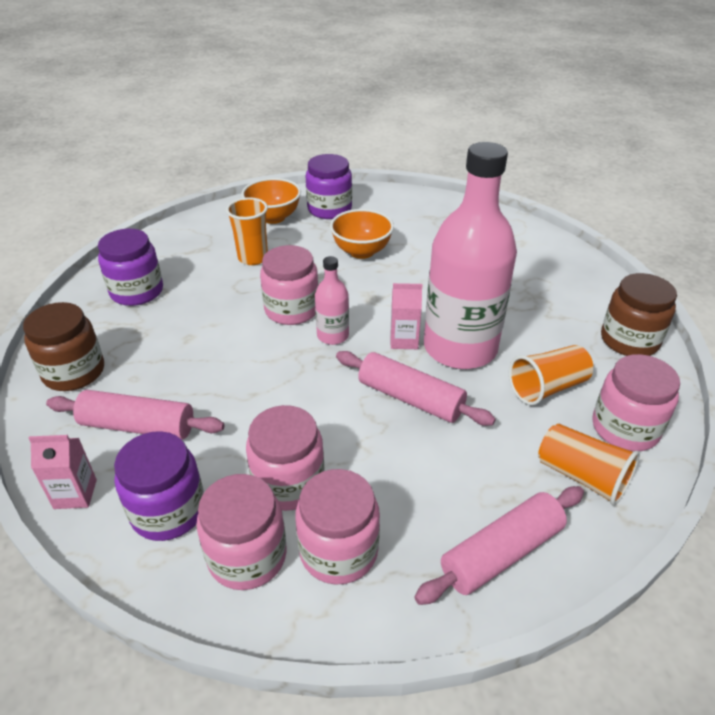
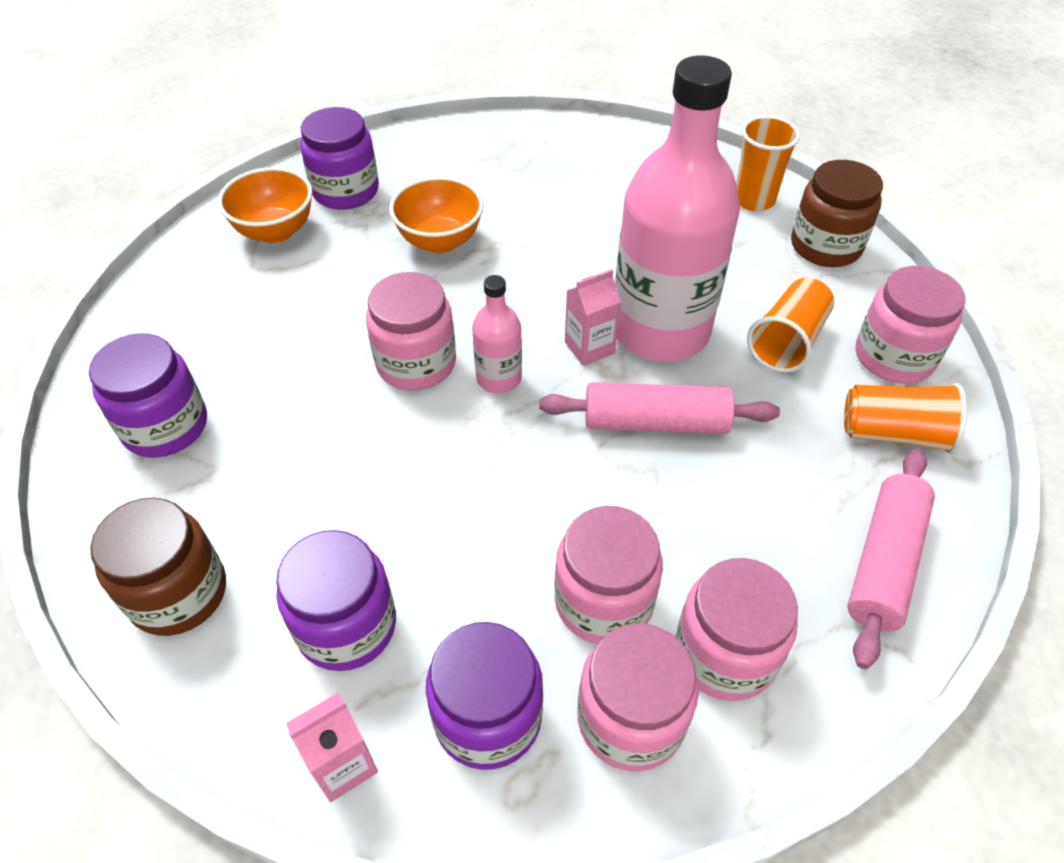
camera: 30 degrees left, 10 degrees up
pink rolling pin [46,390,224,440] -> purple jar [276,530,396,671]
orange cup [226,197,268,265] -> orange cup moved to [736,115,800,211]

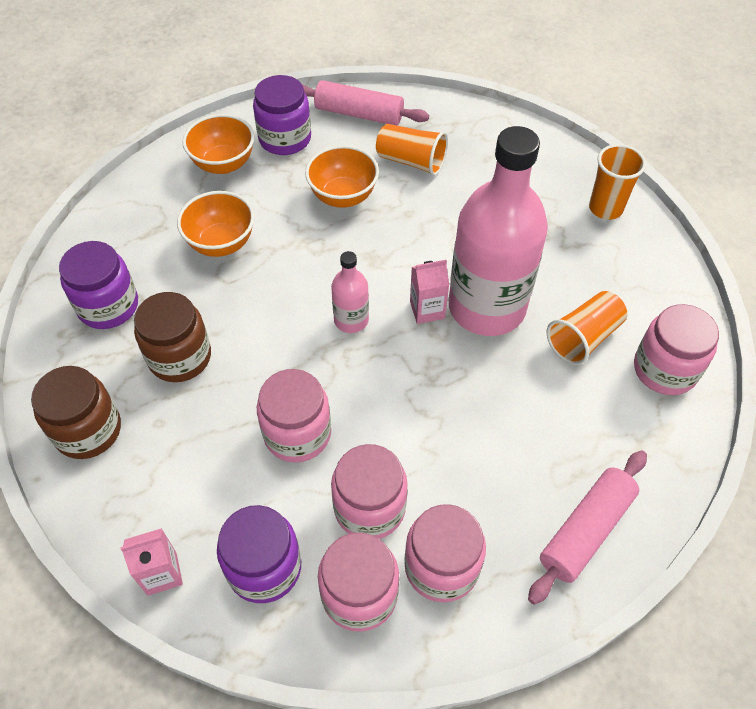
camera: 15 degrees right, 5 degrees up
purple jar [276,530,396,671] -> none
pink jar [366,272,456,390] -> pink jar moved to [257,369,331,463]
pink rolling pin [539,382,780,434] -> pink rolling pin moved to [302,80,429,125]
brown jar [791,160,883,267] -> brown jar moved to [134,292,211,382]
orange cup [844,383,967,454] -> orange cup moved to [376,124,448,176]
none -> orange bowl [177,191,255,257]

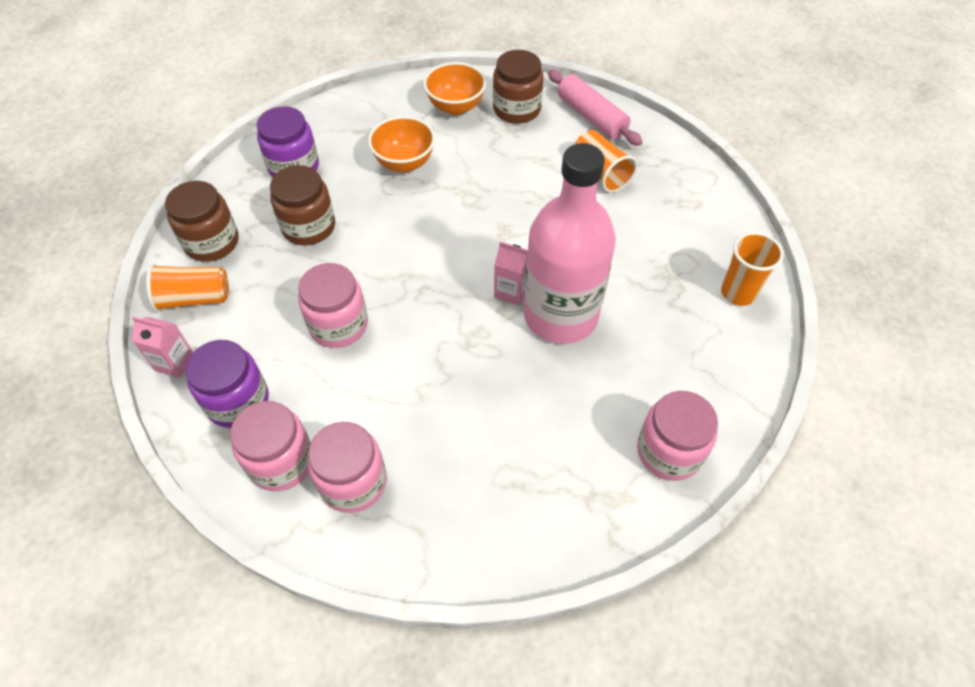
camera: 35 degrees right, 0 degrees up
purple jar [253,75,311,155] -> brown jar [493,50,544,124]
orange bowl [305,145,379,208] -> none
pink bottle [331,251,369,333] -> none
pink jar [331,444,408,539] -> none
pink rolling pin [528,450,647,605] -> none
orange cup [546,291,627,365] -> orange cup moved to [146,264,229,312]

